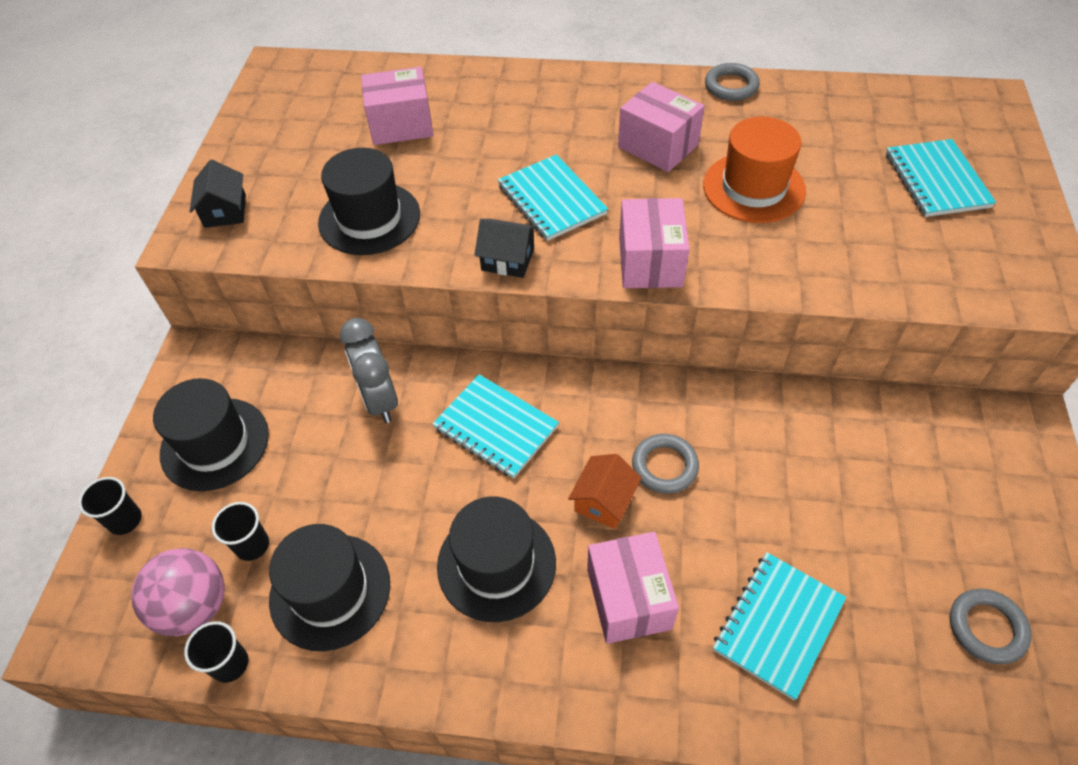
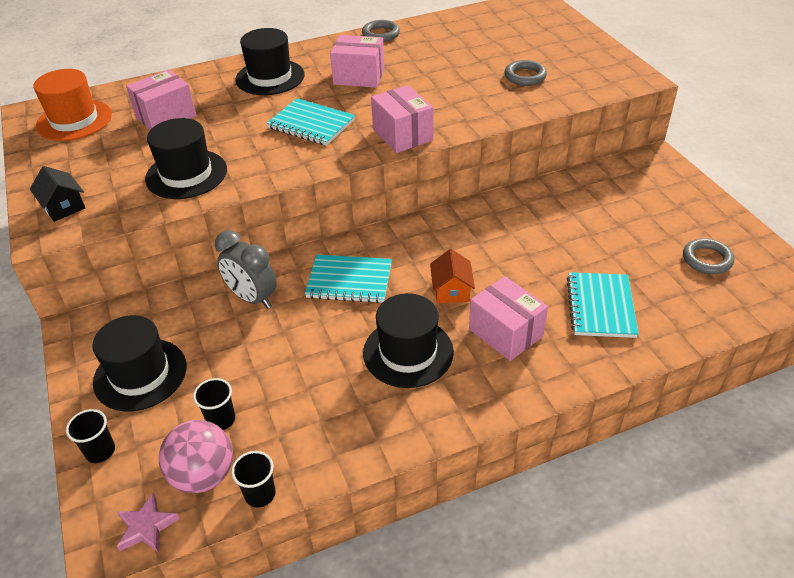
camera: 30 degrees left, 10 degrees down
black hat [269,524,390,651] -> black hat moved to [235,28,305,95]
black house [474,219,538,278] -> none
grey ring [632,434,699,494] -> grey ring moved to [504,60,547,86]
orange hat [703,116,806,223] -> orange hat moved to [33,69,112,141]
turquoise notebook [886,139,996,217] -> none
none -> pink star [117,493,180,552]

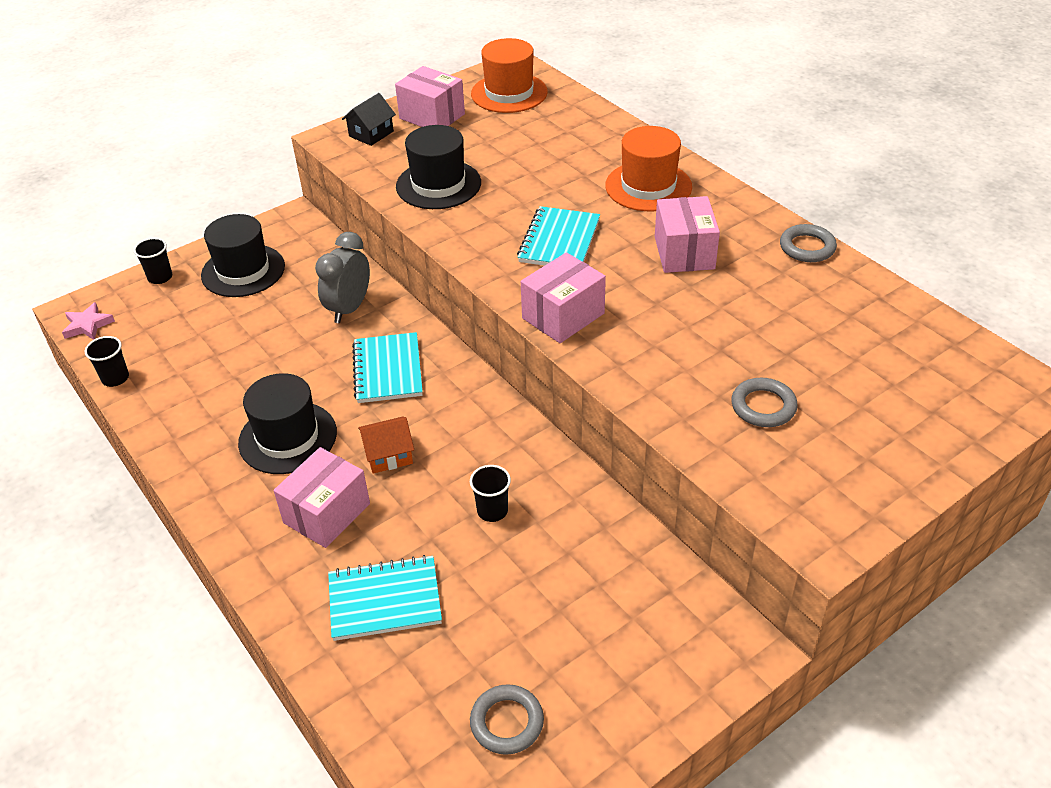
camera: 75 degrees right, 0 degrees up
pink box [126,69,196,130] -> pink box moved to [395,66,465,127]
pink ball [159,420,233,493] -> none
black cup [193,378,235,430] -> black cup moved to [470,465,511,522]
black hat [235,28,305,95] -> orange hat [605,126,692,211]

